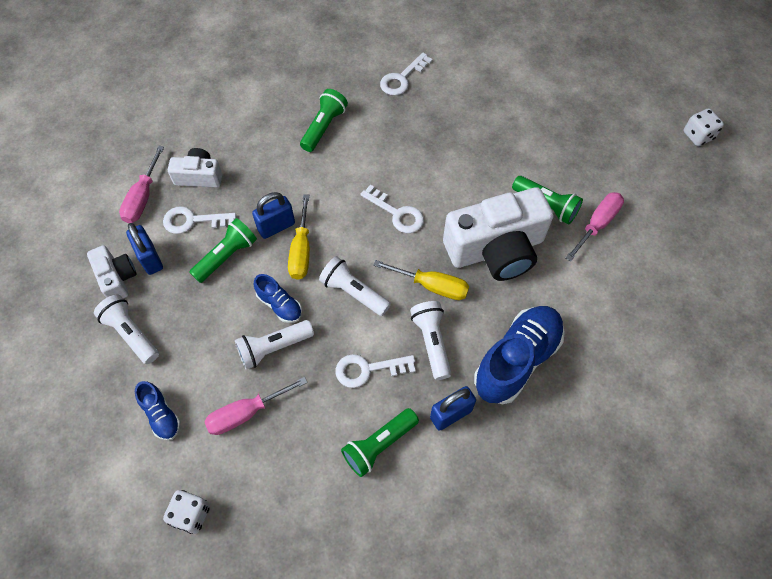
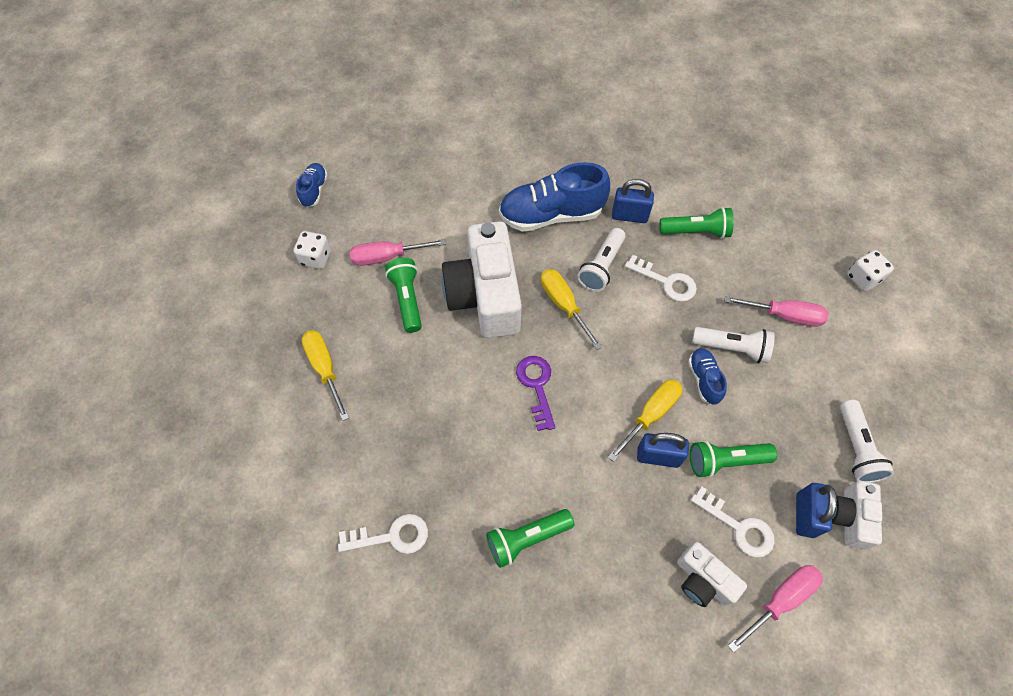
camera: 140 degrees left, 0 degrees up
blue shoe [135,381,181,441] -> blue shoe moved to [296,163,328,207]
white flashlight [319,256,391,316] -> none
white key [360,185,424,233] -> purple key [516,356,556,431]
white camera [443,187,554,281] -> white camera turned 120 degrees counterclockwise [441,221,522,338]
white dice [684,109,724,146] -> white dice moved to [294,231,331,269]
none -> yellow screwdriver [302,330,349,421]

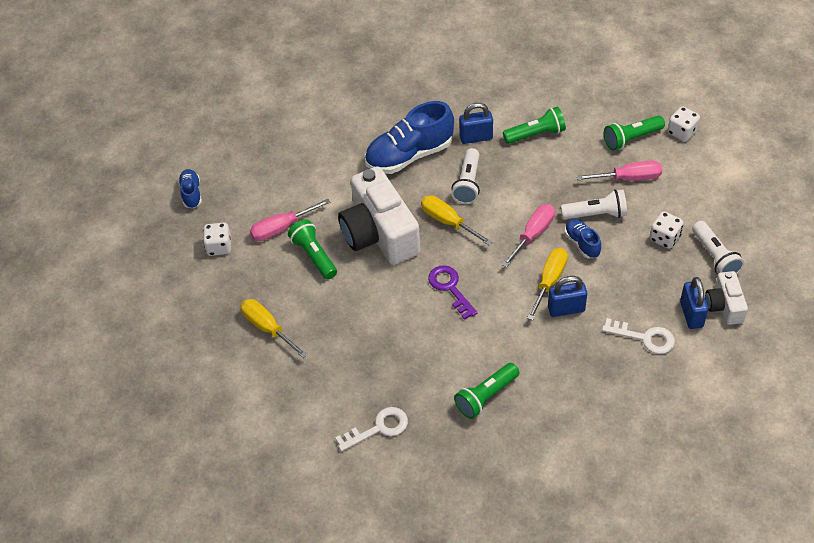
camera: 15 degrees left, 10 degrees down
white key [625,255,697,302] -> none
white camera [677,542,747,607] -> none
green flashlight [690,440,777,478] -> green flashlight moved to [604,115,665,151]
pink screwdriver [728,565,823,653] -> pink screwdriver moved to [502,204,555,268]
none -> white dice [650,211,683,249]

